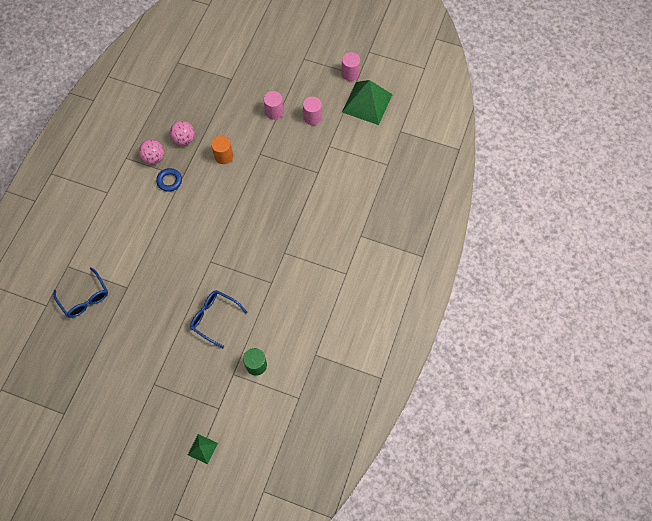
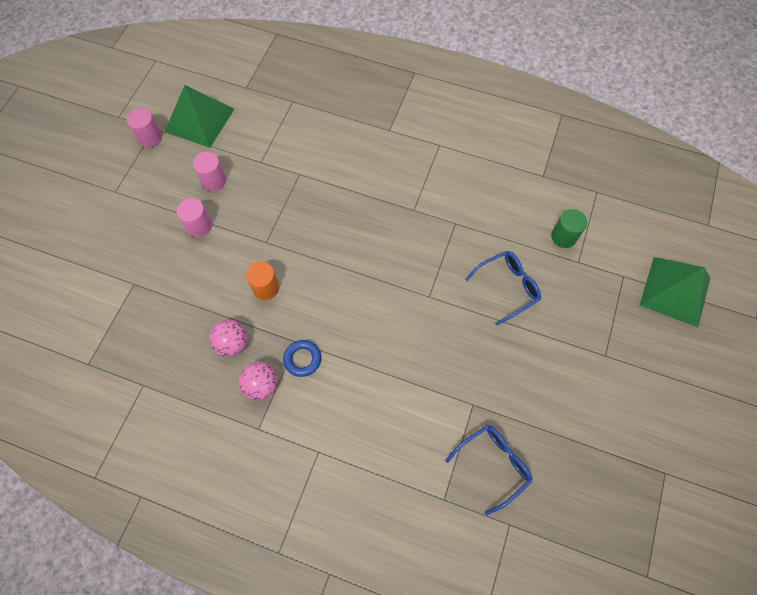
camera: 90 degrees left, 0 degrees up
green pyramid [188,434,218,464] -> green pyramid [640,257,711,327], size x2.11
blue glasses [190,290,247,348] -> blue glasses turned 150 degrees counterclockwise [465,251,541,325]

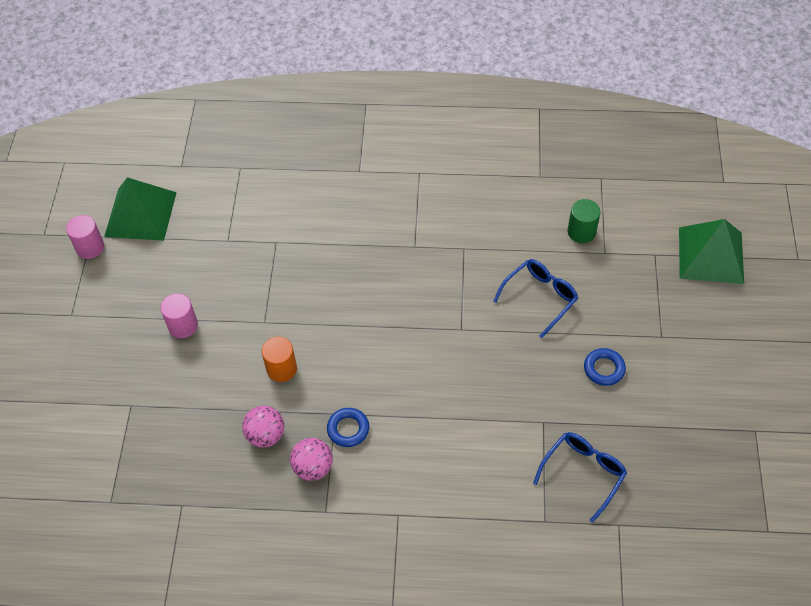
camera: 15 degrees left, 10 degrees down
pink cylinder [193,152,226,191] -> none
none -> blue ring [584,348,626,386]

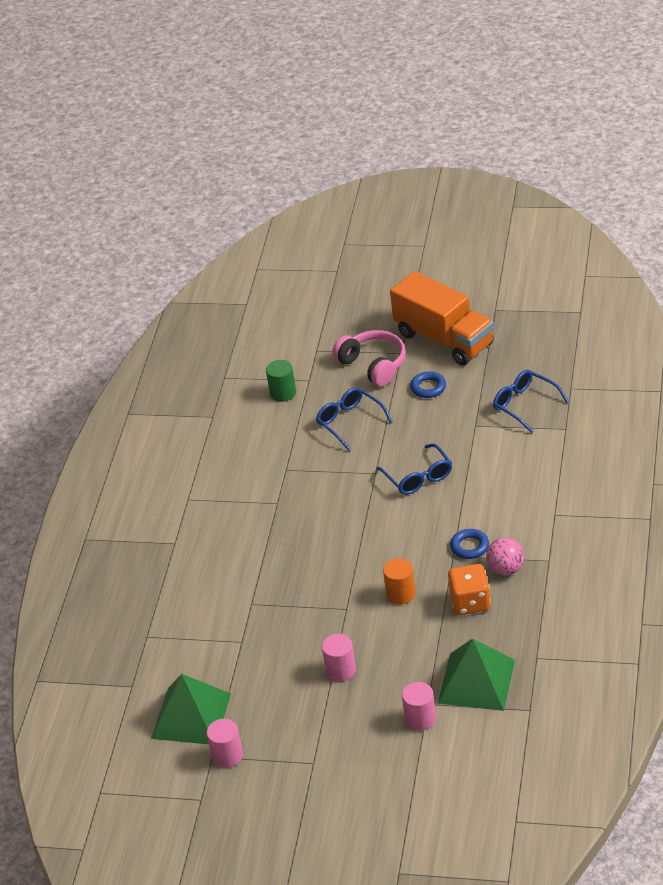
camera: 80 degrees left, 15 degrees down
pink ball [242,406,284,448] -> orange dice [448,564,491,615]
green pyramid [679,219,744,284] -> green pyramid moved to [438,639,515,711]
none -> pink headphones [333,330,406,387]
none -> blue glasses [376,443,452,495]
none -> orange truck [390,271,494,365]
none -> pink cylinder [402,682,436,731]

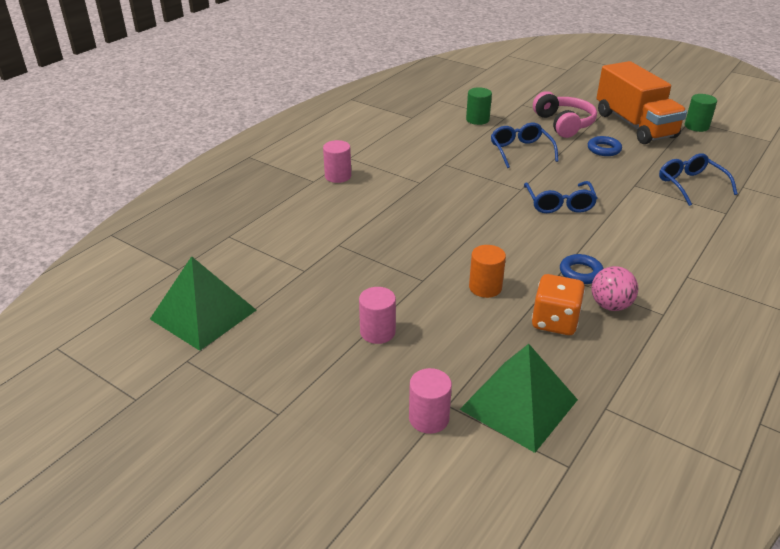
camera: 20 degrees right, 5 degrees down
pink cylinder [207,719,243,768] -> pink cylinder moved to [323,140,351,183]
none -> green cylinder [685,94,717,132]

